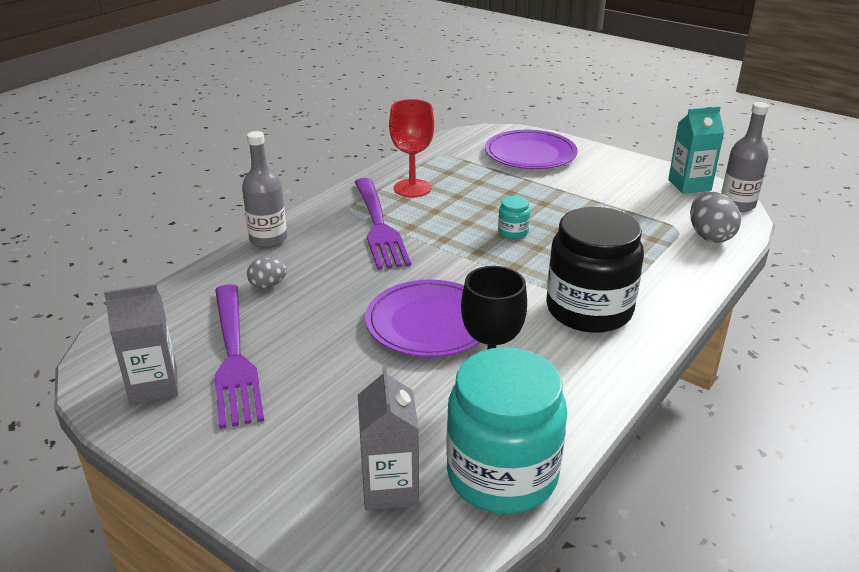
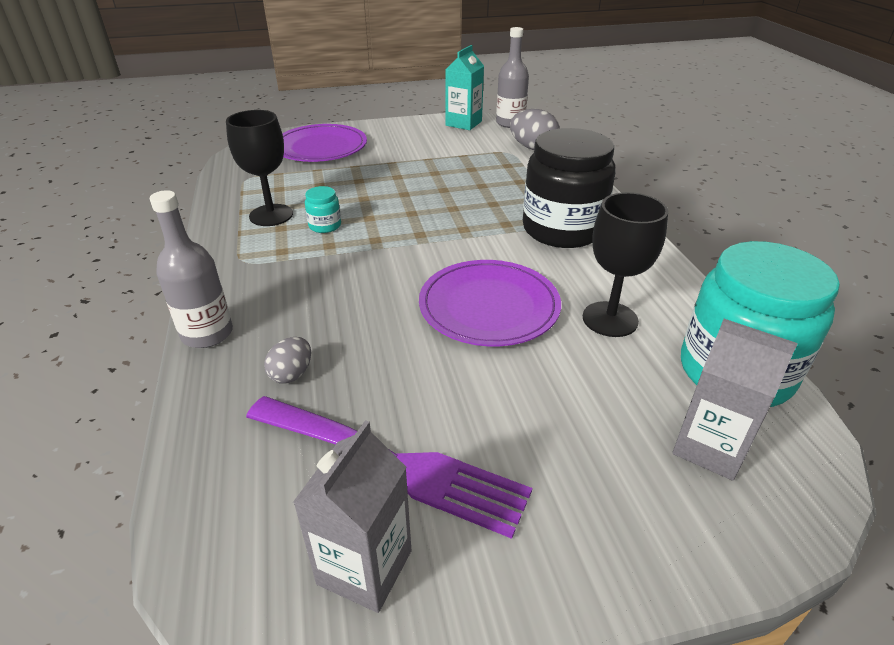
camera: 50 degrees left, 5 degrees up
purple fork [355,178,411,270] -> none
red goblet [389,99,434,197] -> black goblet [226,110,293,226]
turquoise jar [498,196,530,239] -> turquoise jar moved to [305,186,341,233]

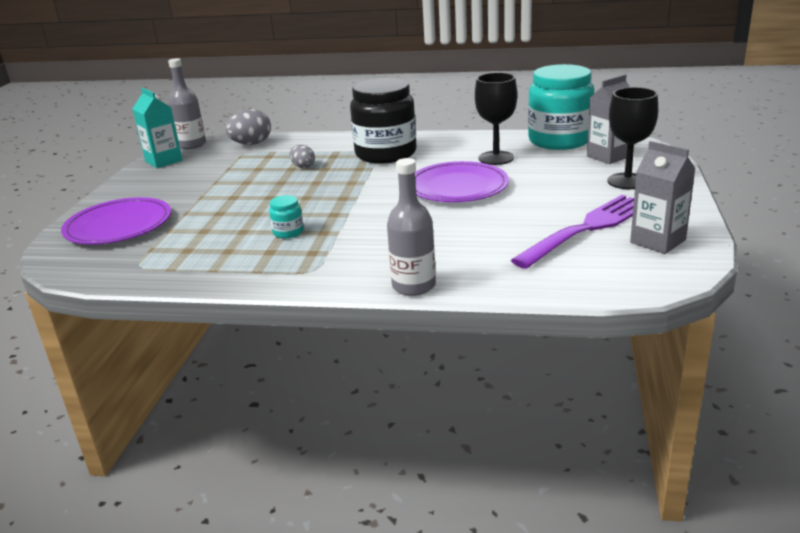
camera: 65 degrees left, 10 degrees down
black goblet [226,110,293,226] -> black goblet moved to [607,87,658,189]
grey egg [264,337,311,384] -> grey egg moved to [290,145,315,168]

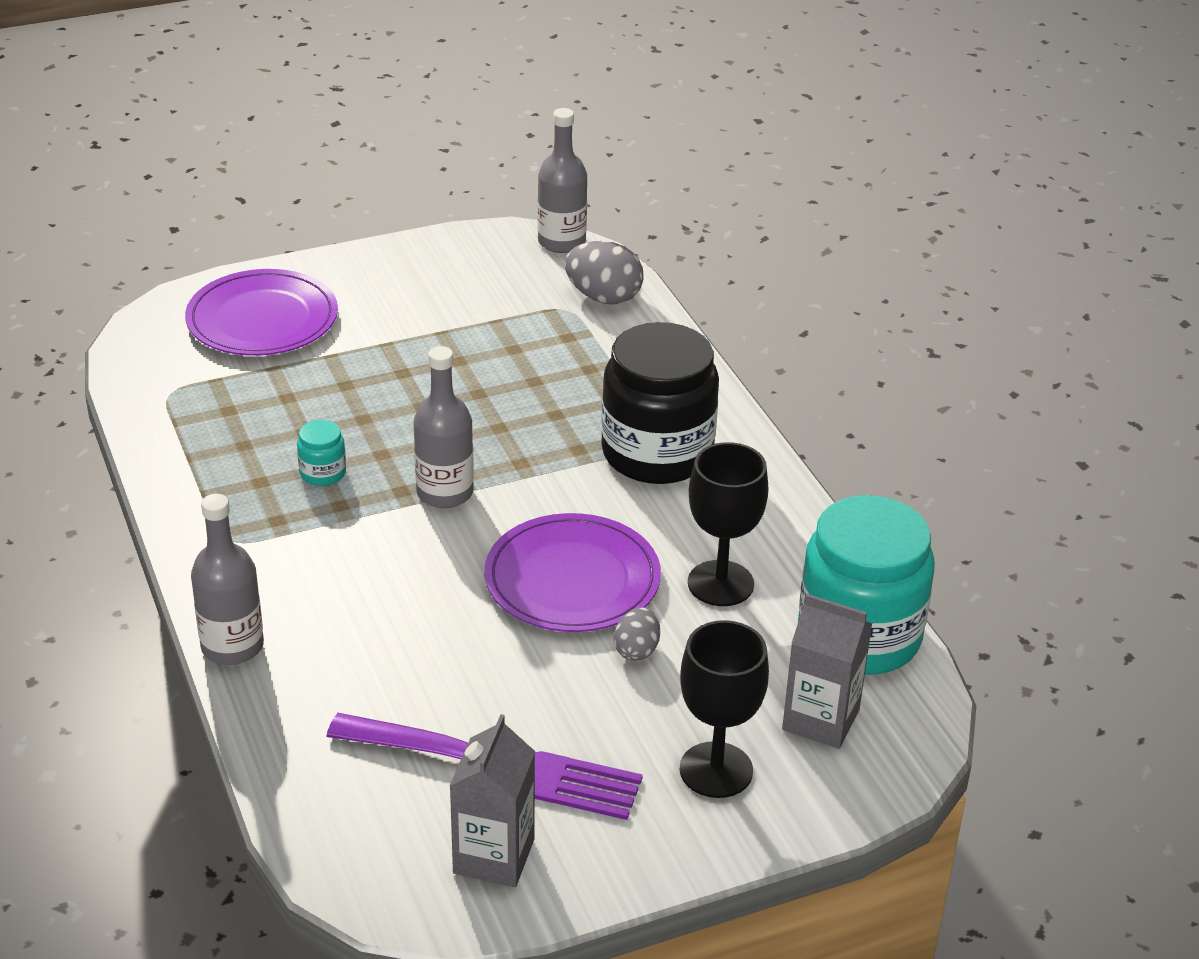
camera: 55 degrees right, 10 degrees up
turquoise carton [133,88,183,168] -> none
grey egg [290,145,315,168] -> grey egg moved to [614,607,660,661]
none -> grey bottle [413,346,474,508]

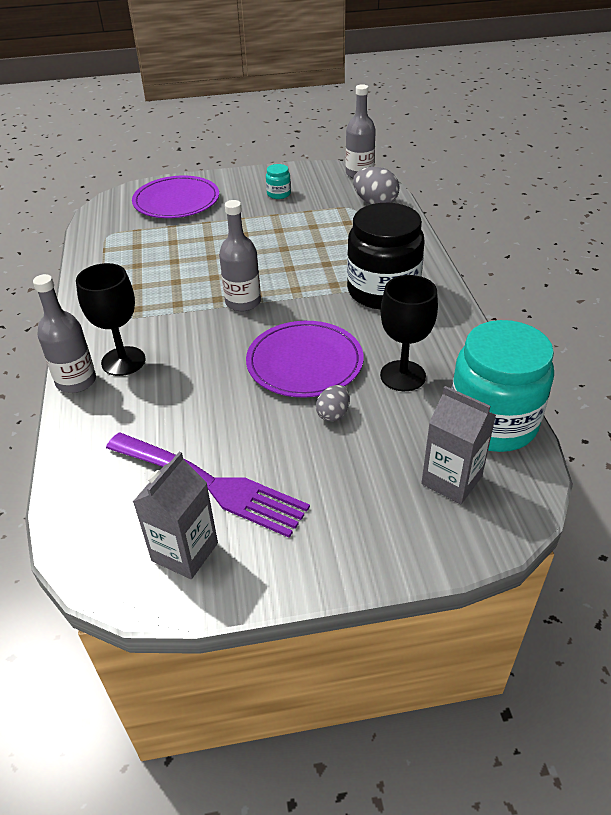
camera: 15 degrees right, 5 degrees up
turquoise jar [297,420,346,486] -> turquoise jar moved to [266,164,291,199]
black goblet [680,620,769,798] -> black goblet moved to [76,263,146,376]

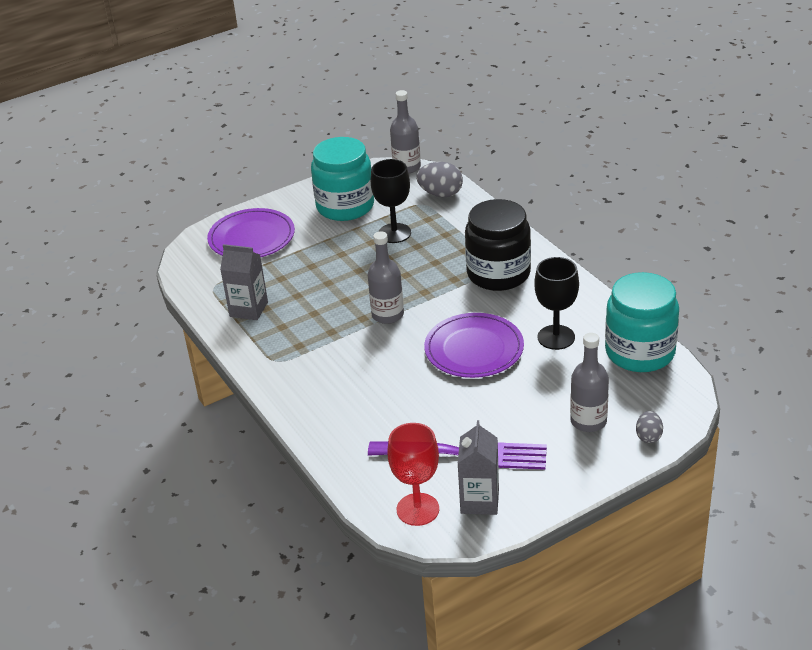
camera: 20 degrees left, 5 degrees down
grey bottle [33,274,96,393] -> grey bottle moved to [570,333,609,432]
black goblet [76,263,146,376] -> black goblet moved to [371,159,411,243]
turquoise jar [266,164,291,199] -> turquoise jar [311,137,374,221], size x2.46
grey egg [316,385,350,421] -> grey egg moved to [636,411,663,443]
grey carton [421,386,496,504] -> grey carton moved to [220,244,268,320]
none -> red goblet [387,423,439,526]

